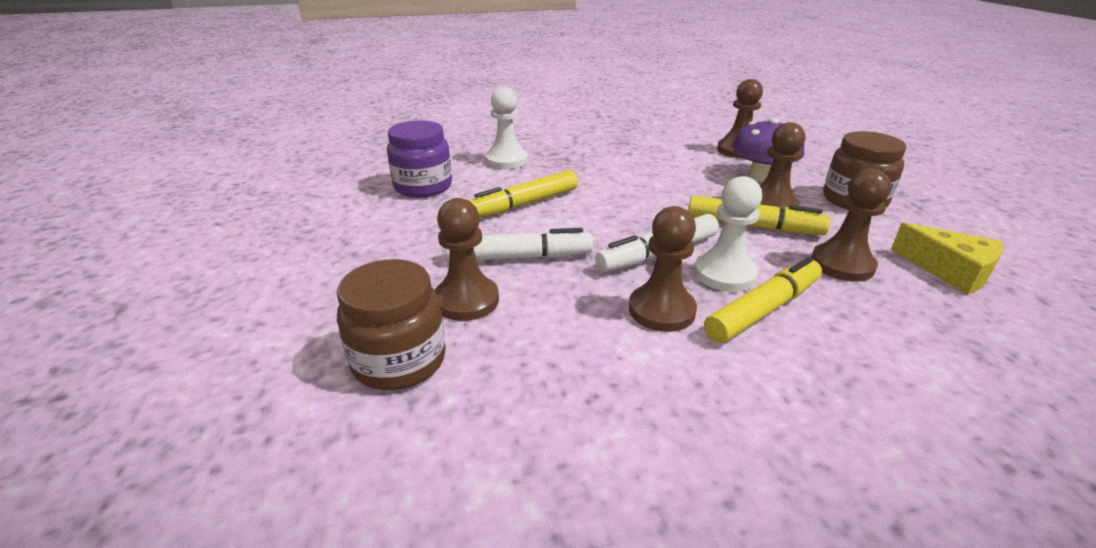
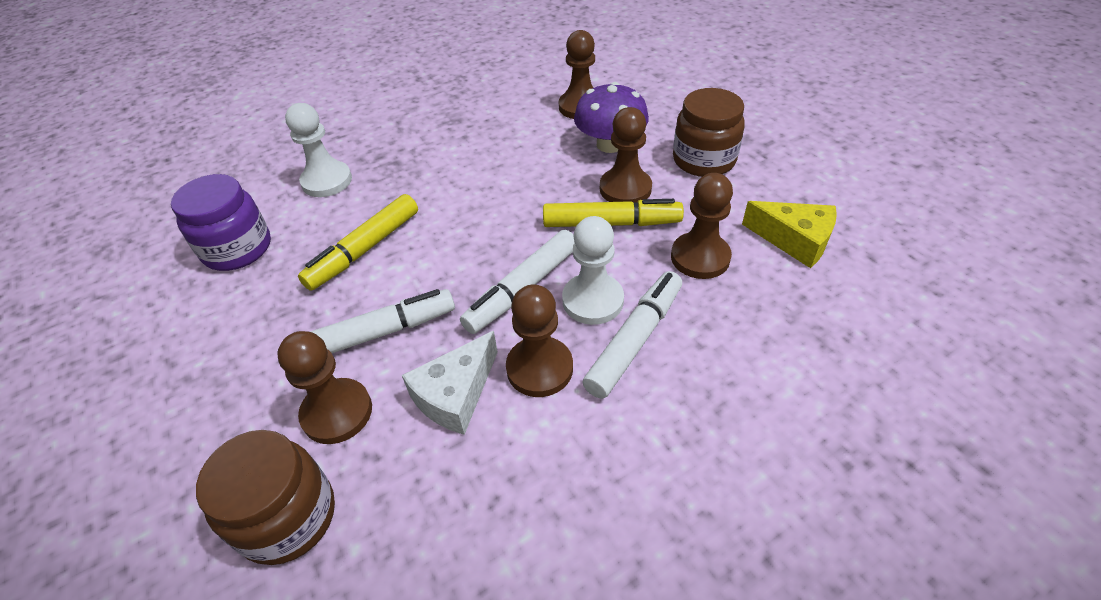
camera: 15 degrees left, 15 degrees up
yellow marker [704,257,822,343] -> white marker [582,271,682,399]
none -> white cheese [402,331,498,435]

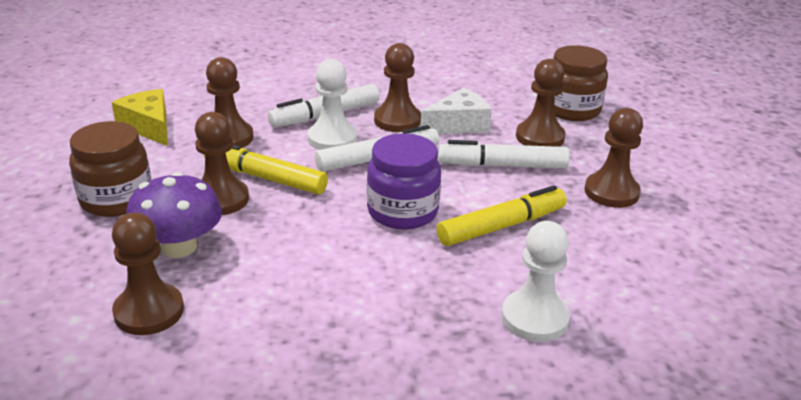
camera: 160 degrees left, 15 degrees down
purple jar [171,174,271,271] -> purple jar moved to [367,133,441,230]
none -> brown pawn [584,108,643,208]

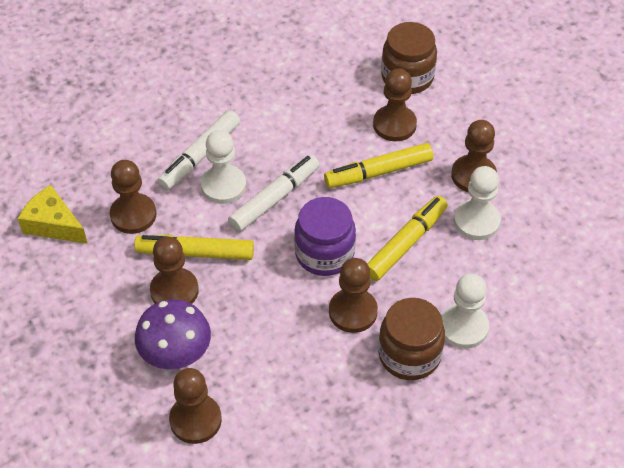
camera: 20 degrees left, 20 degrees up
brown jar [69,121,151,217] -> brown jar moved to [378,298,445,380]
brown pawn [374,43,421,132] -> brown pawn moved to [329,258,378,333]
white cheese [420,87,492,134] -> none
white marker [438,140,570,169] -> yellow marker [324,143,433,188]
none -> white pawn [454,166,501,240]

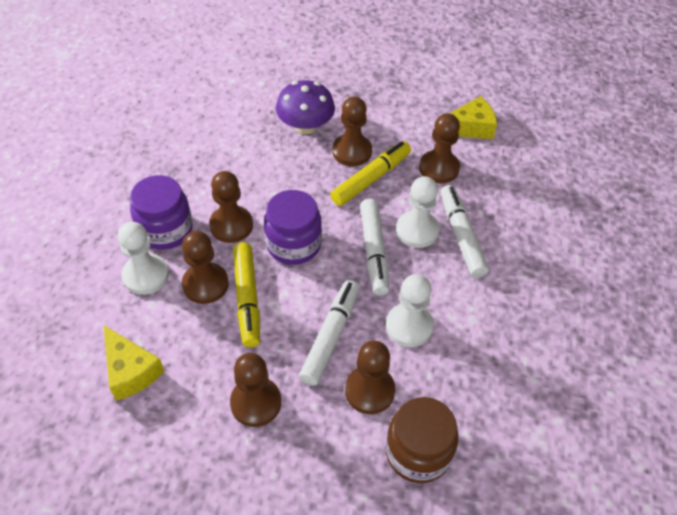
camera: 130 degrees right, 0 degrees up
brown pawn [169,368,222,444] -> brown pawn moved to [182,231,229,304]
yellow marker [324,143,433,188] -> white marker [299,280,360,386]
brown jar [378,298,445,380] -> purple jar [130,175,193,250]
white pawn [454,166,501,240] -> white pawn moved to [386,274,434,347]
none -> yellow cheese [104,326,165,401]

